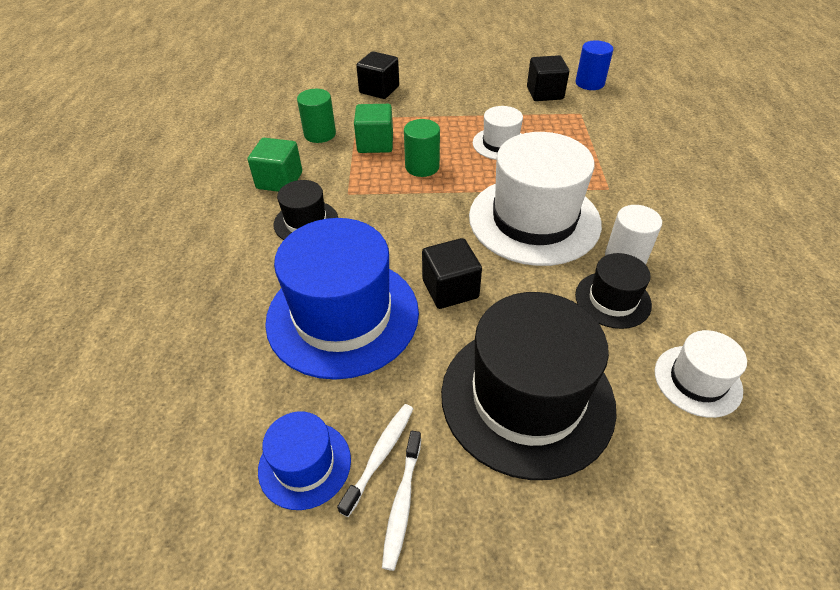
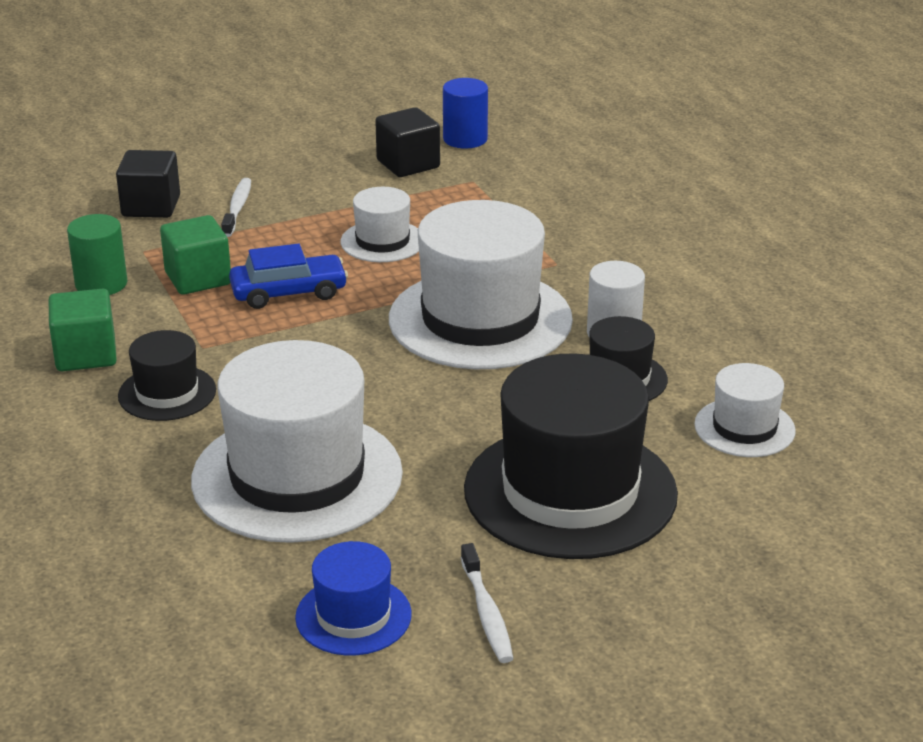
camera: 25 degrees left, 15 degrees down
blue hat [265,218,419,380] -> white hat [191,340,403,543]
white toothbrush [337,404,413,517] -> white toothbrush moved to [221,178,251,237]
green cylinder [404,119,440,177] -> blue car [229,243,348,309]
black cube [422,238,482,309] -> none

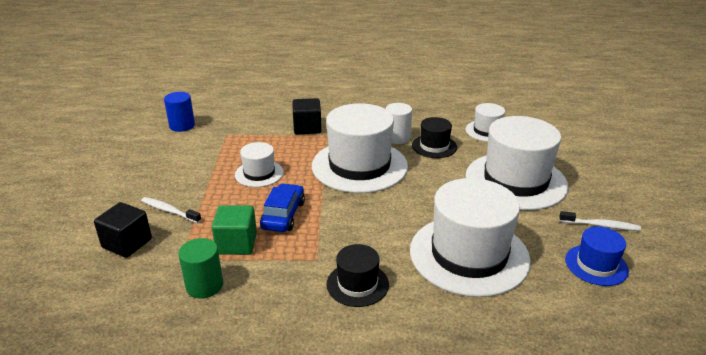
camera: 65 degrees left, 0 degrees up
green cube [49,289,117,371] -> none
black cube [375,107,440,177] -> black cube moved to [293,98,322,134]
black hat [464,354,678,559] -> white hat [466,116,568,210]

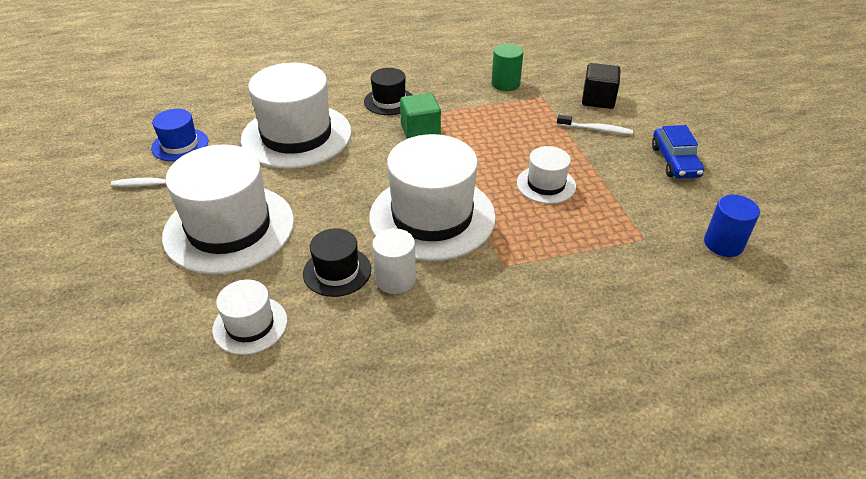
camera: 165 degrees right, 10 degrees up
green cube [212,205,257,255] -> green cube moved to [400,93,441,139]
blue car [260,183,305,232] -> blue car moved to [652,125,704,179]
black cube [293,98,322,134] -> none

